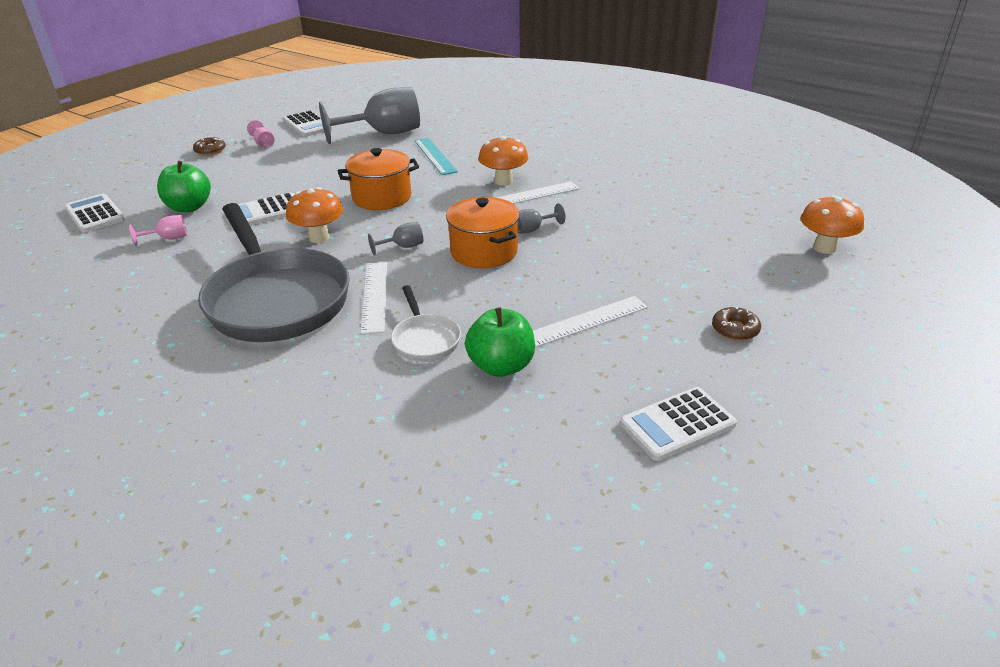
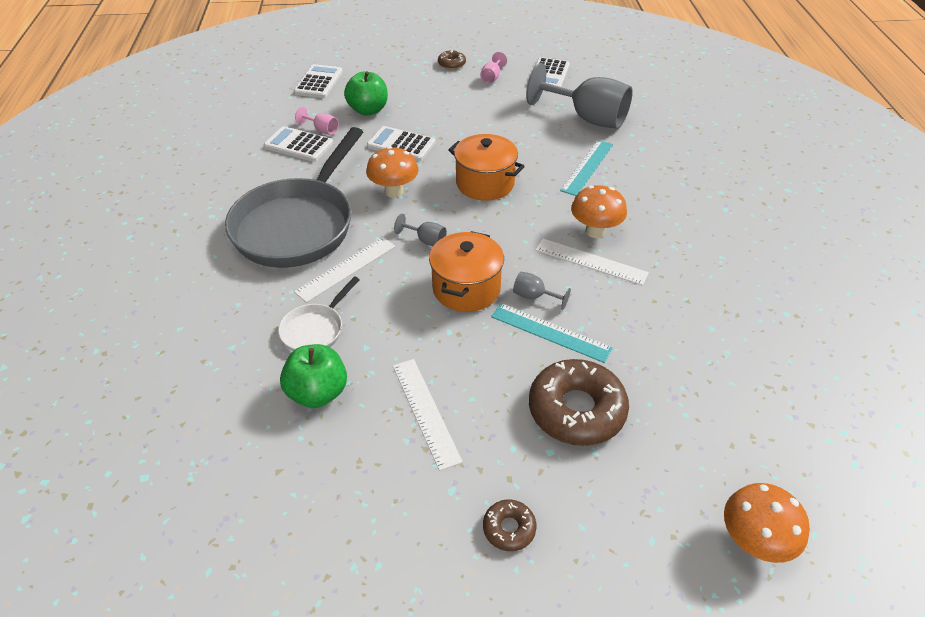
camera: 50 degrees right, 10 degrees up
white ruler [533,296,648,347] -> white ruler turned 45 degrees clockwise [393,359,463,471]
white calculator [620,387,737,461] -> white calculator moved to [264,126,333,162]
none -> turquoise ruler [491,303,613,363]
none -> brown donut [529,359,629,446]

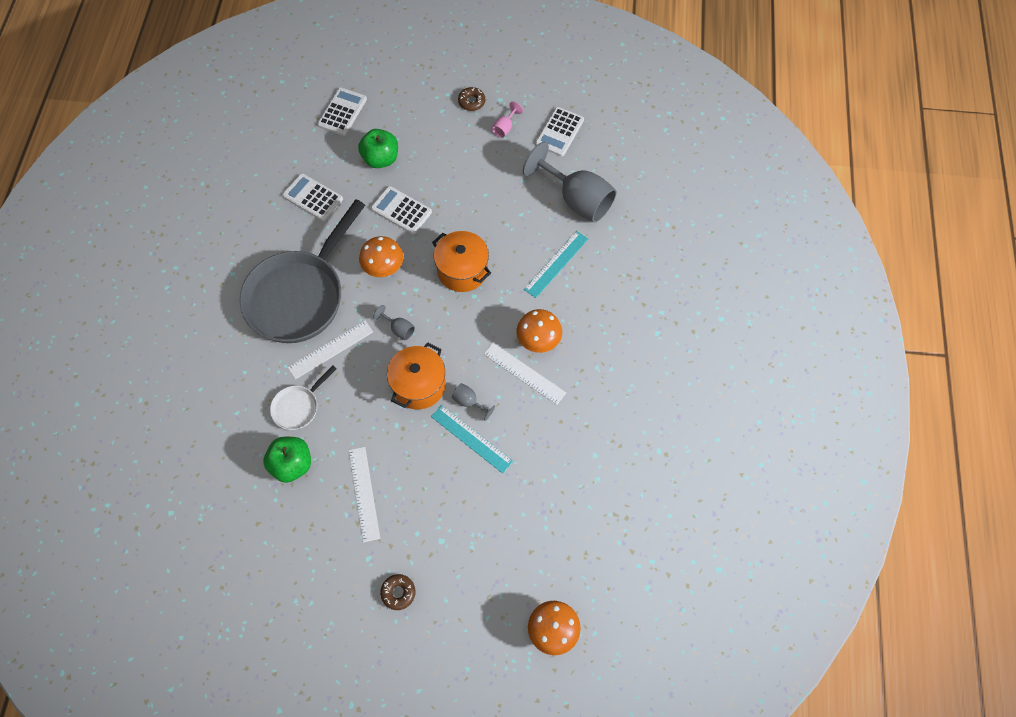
camera: 10 degrees right, 20 degrees up
pink goblet [295,107,339,135] -> none
brown donut [529,359,629,446] -> none

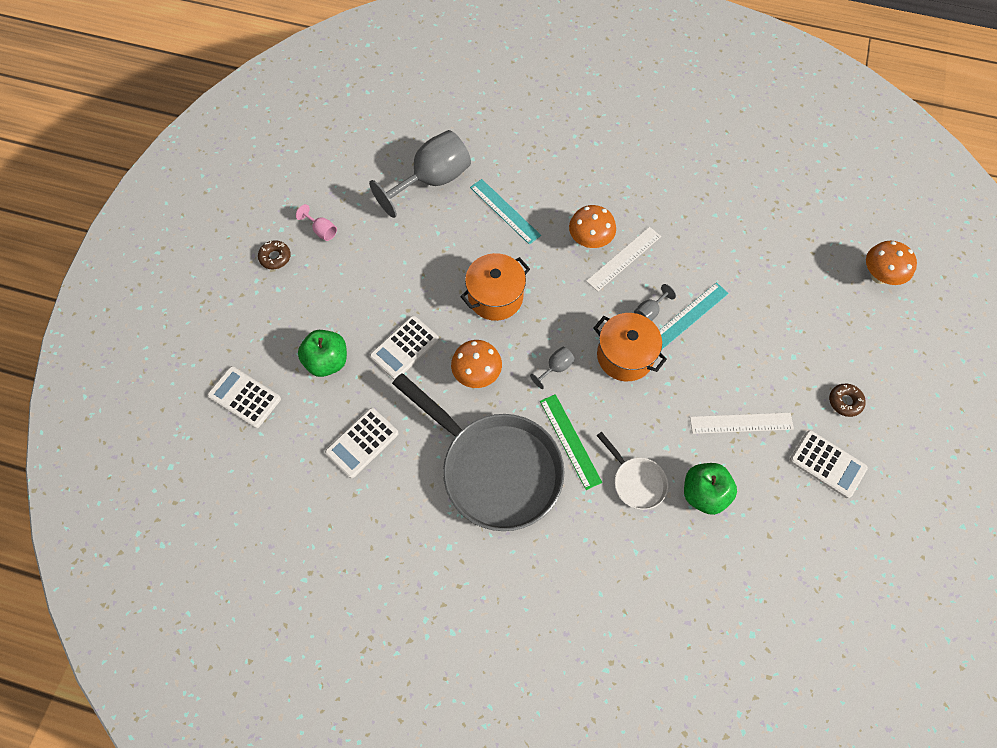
camera: 80 degrees left, 0 degrees up
white ruler [287,321,373,379] -> green ruler [540,394,602,490]
white calculator [535,107,584,157] -> white calculator moved to [790,430,868,498]

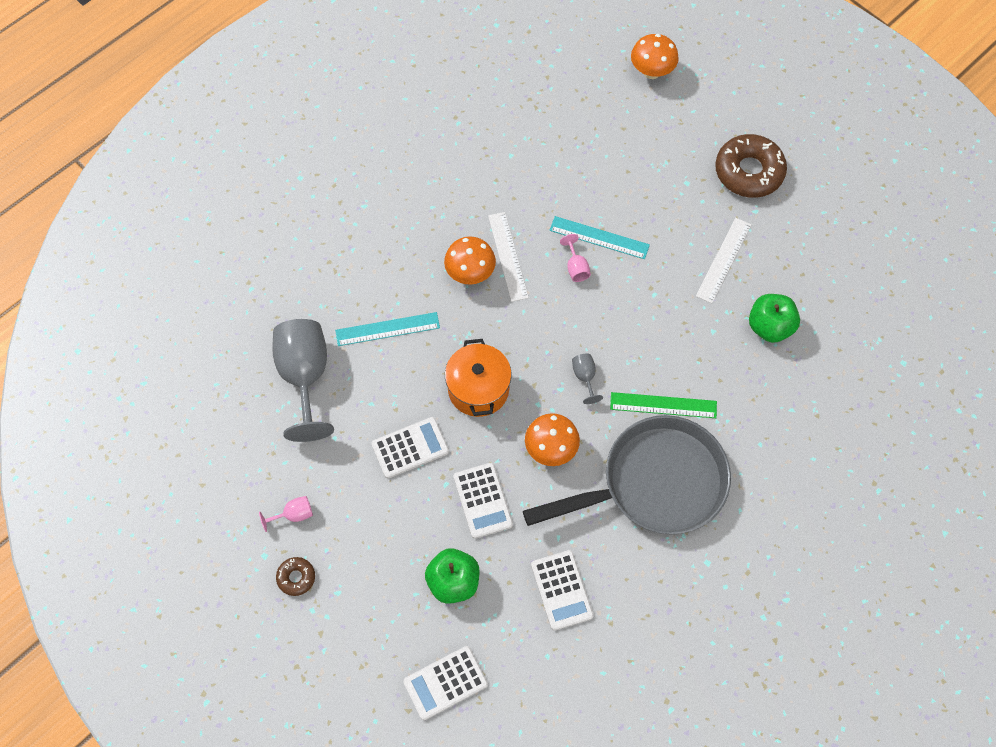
camera: 60 degrees left, 0 degrees up
orange pot [594,313,667,381] -> none
white pan [597,432,668,510] -> none
grey goblet [634,284,676,321] -> pink goblet [560,234,591,282]
turquoise ruler [659,282,729,349] -> turquoise ruler turned 60 degrees counterclockwise [549,216,650,259]
white calculator [790,430,868,498] -> white calculator moved to [371,417,449,479]
brown donut [829,384,866,417] -> brown donut [715,134,787,198], size x2.09

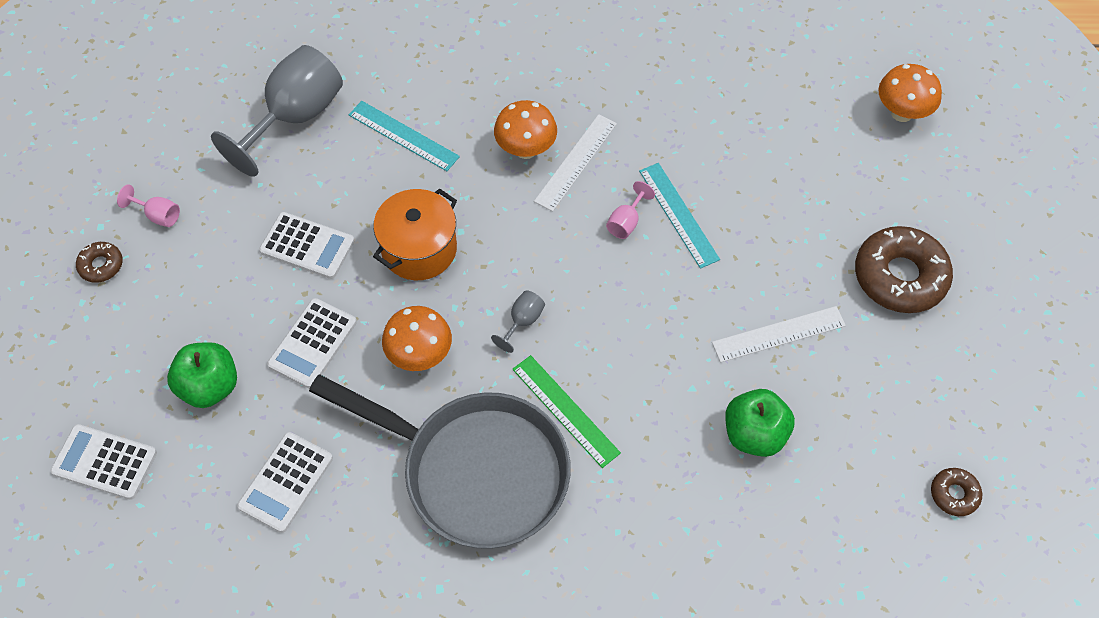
camera: 45 degrees right, 5 degrees down
none -> brown donut [931,468,982,516]

